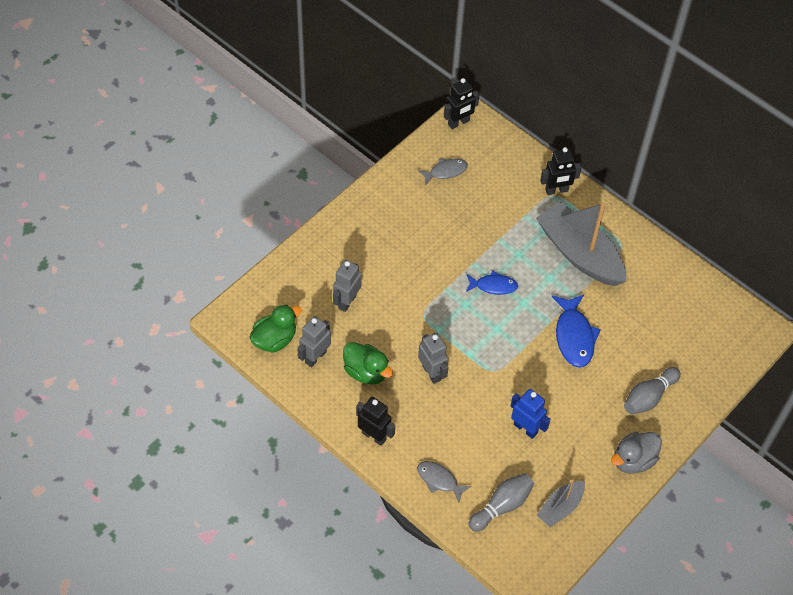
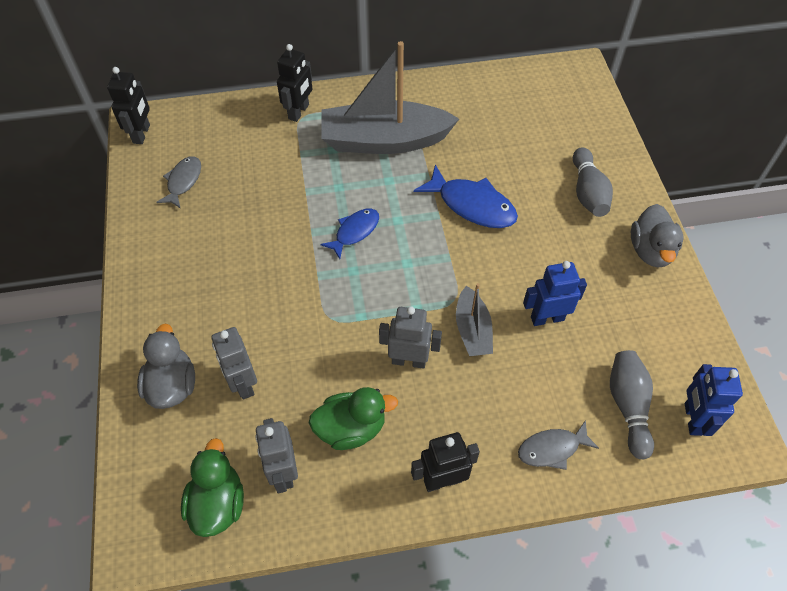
camera: 50 degrees left, 0 degrees up
grey boat [537,479,585,527] -> grey boat moved to [456,283,493,356]
none -> grey duck [137,324,195,409]
none -> blue robot [685,364,743,436]

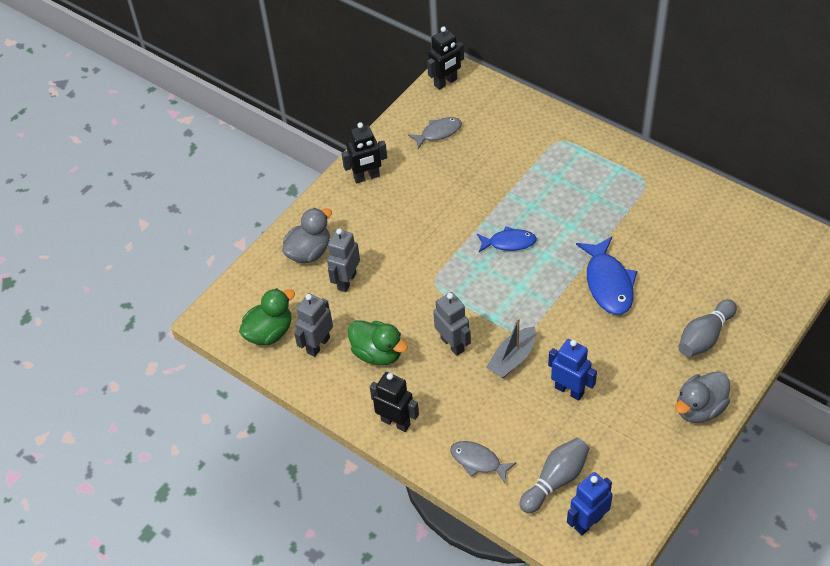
camera: 50 degrees right, 5 degrees down
black robot [277,44,312,122] -> black robot moved to [341,122,387,183]
grey boat [322,41,459,154] -> none

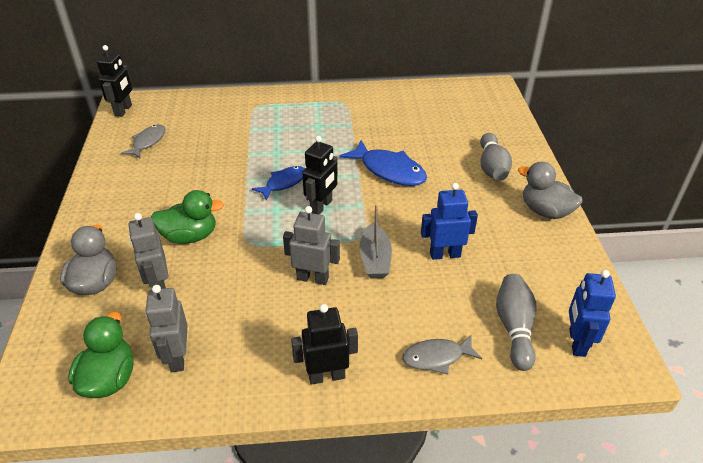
camera: 45 degrees left, 10 degrees down
black robot [341,122,387,183] -> black robot moved to [302,136,338,215]
green duck [348,320,408,365] -> green duck moved to [151,190,224,244]
grey duck [675,371,730,423] -> grey duck turned 120 degrees clockwise [518,162,583,219]

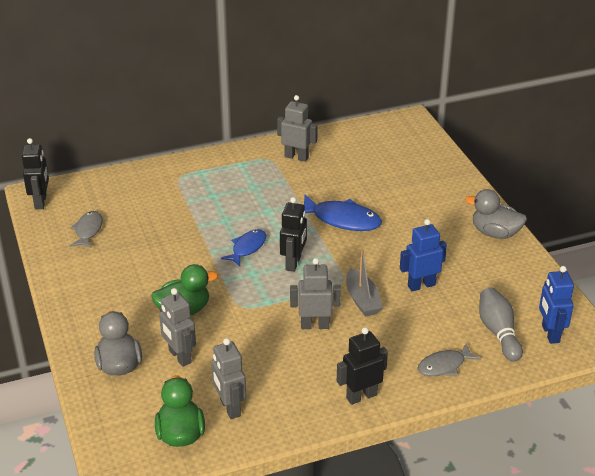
camera: 15 degrees left, 5 degrees down
grey bowling pin [480,133,512,181] -> none
none -> grey robot [277,95,318,162]

